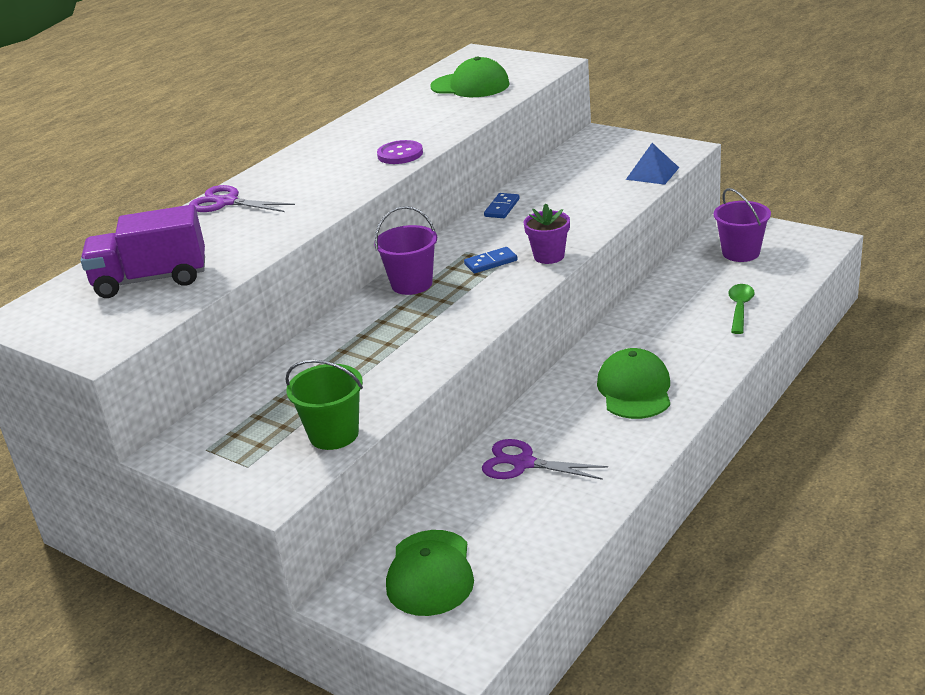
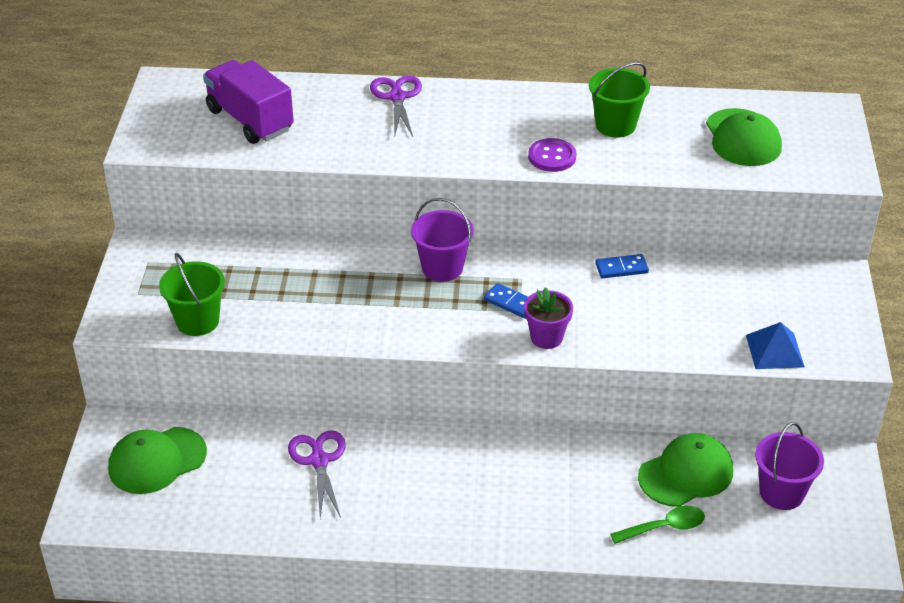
camera: 55 degrees right, 10 degrees up
green cap [597,348,670,419] -> green cap moved to [638,433,733,507]
none -> green bucket [589,62,650,138]

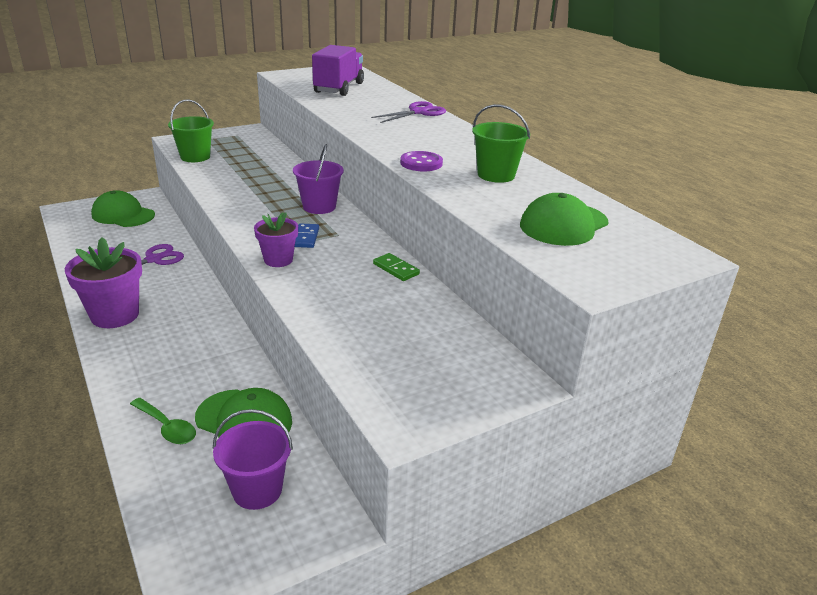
camera: 55 degrees right, 10 degrees down
blue domino [595,254,649,278] -> green domino [373,253,420,281]
blue pyramid [746,322,805,369] -> none
none -> purple flower pot [65,237,142,328]

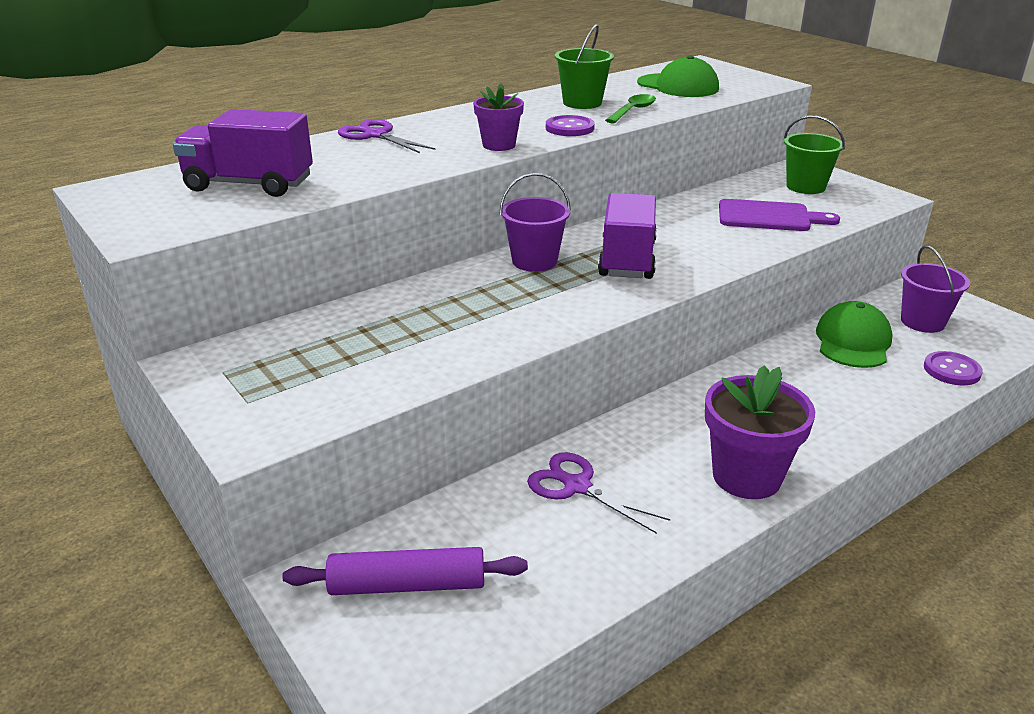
camera: 95 degrees left, 0 degrees up
green cap [91,190,155,227] -> purple rolling pin [282,547,528,595]
green spoon [130,398,196,444] -> green spoon moved to [605,94,656,124]
green bucket [168,99,214,162] -> green bucket moved to [784,115,845,194]
purple flower pot [254,212,298,267] -> purple flower pot moved to [473,83,524,151]
blue domino [295,223,319,248] -> purple truck [598,193,657,279]
green domino [373,253,420,281] -> none
none -> purple cutting board [719,199,840,231]
none -> purple button [924,351,983,385]

